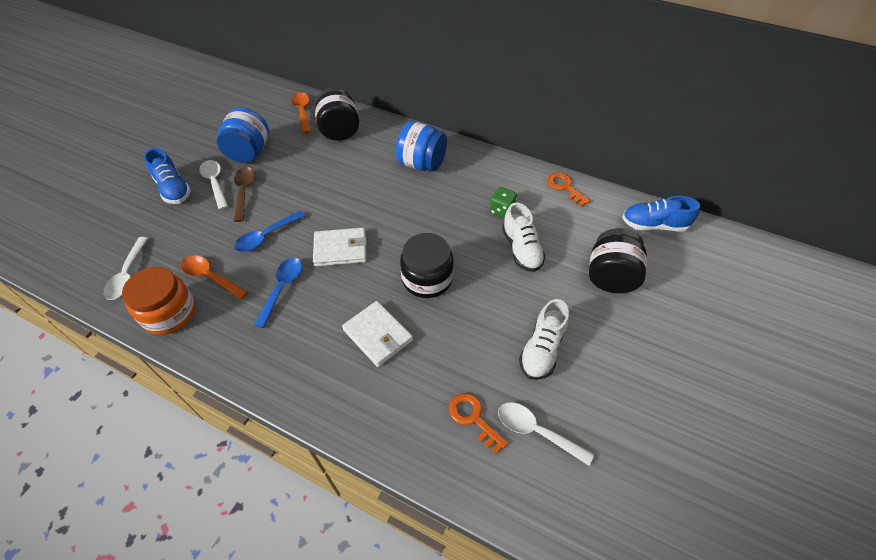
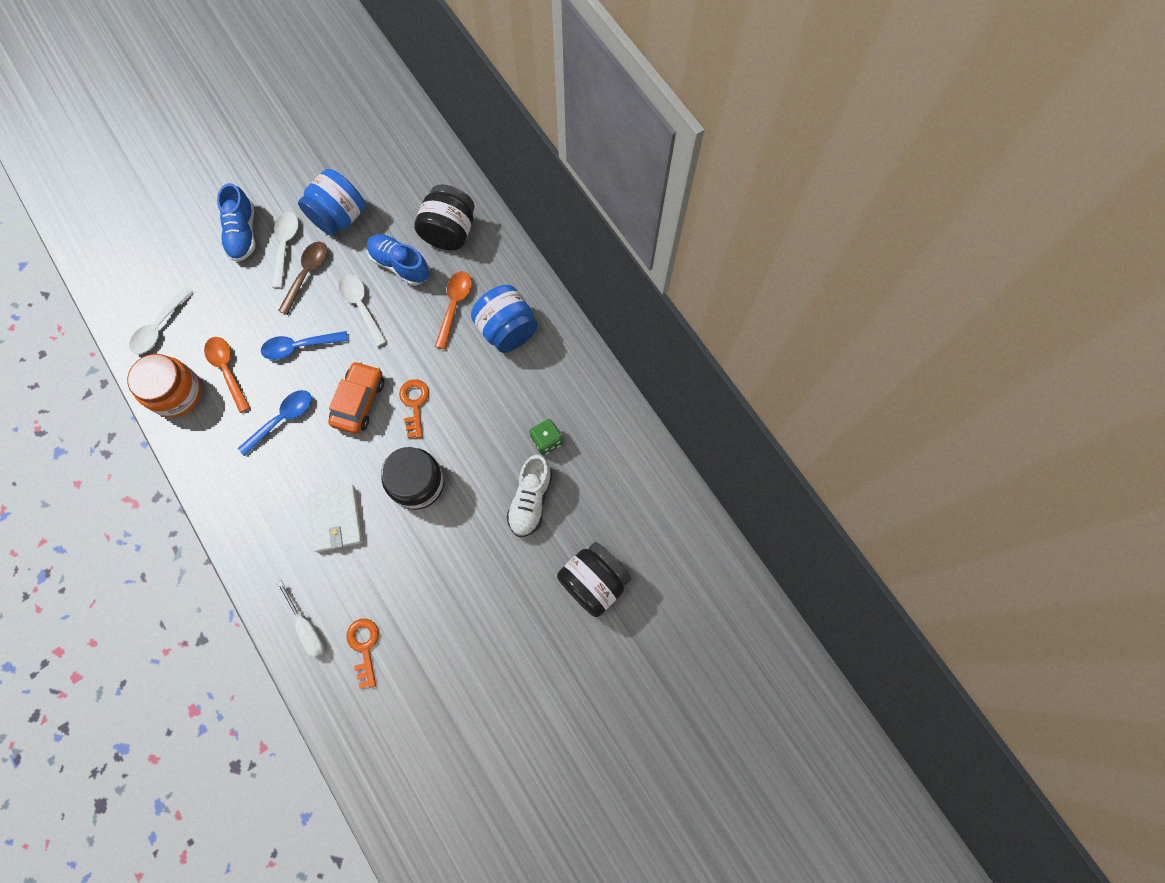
camera: 30 degrees right, 20 degrees up
orange spoon [291,92,311,134] -> orange spoon moved to [435,271,472,349]
white wallet [313,228,367,267] -> orange car [328,361,384,434]
white spoon [498,402,594,466] -> white spoon moved to [339,274,387,347]
white shoe [519,299,569,380] -> none
orange key [547,173,591,207] -> orange key moved to [399,379,429,438]
blue shoe [622,196,700,232] -> blue shoe moved to [367,234,429,286]
none -> white screwdriver [276,581,325,658]

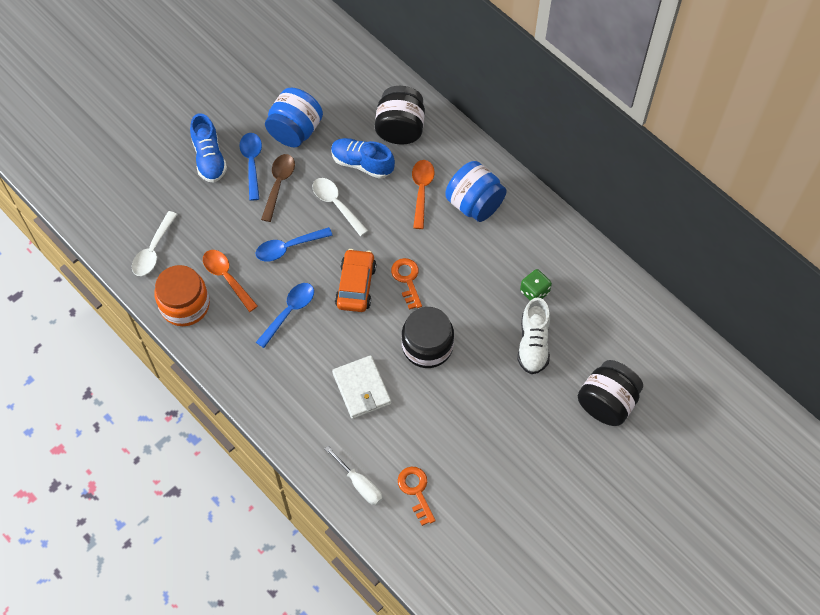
camera: 10 degrees left, 10 degrees down
white spoon [271,212,299,288] -> blue spoon [239,133,262,200]

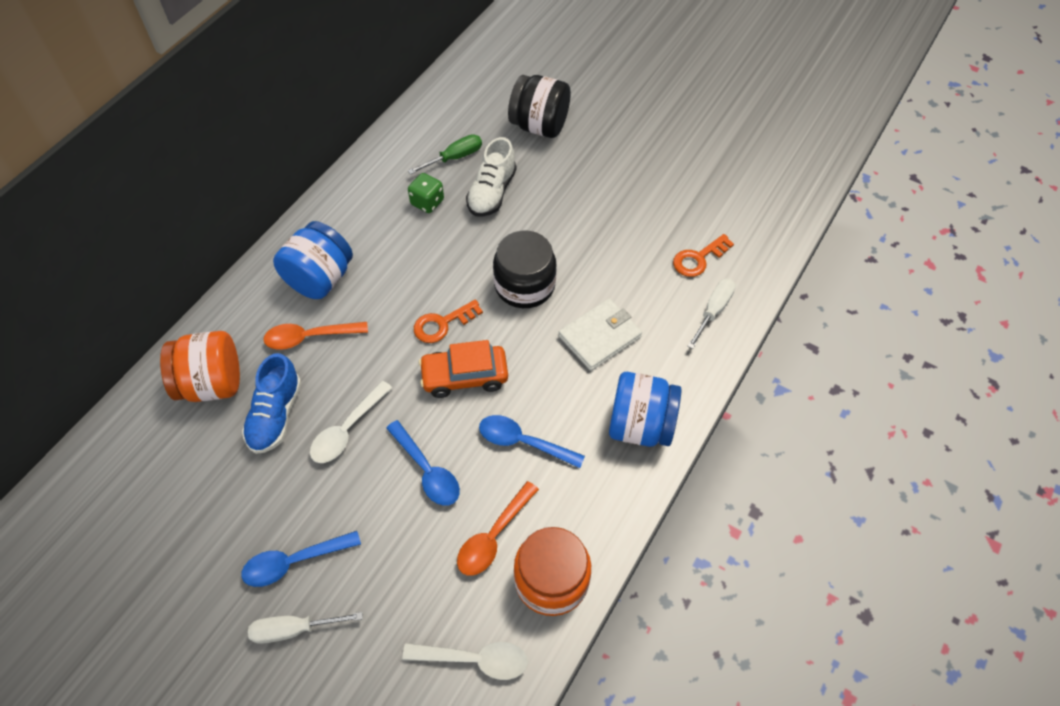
camera: 105 degrees left, 5 degrees down
blue shoe [190,113,227,183] -> white screwdriver [248,612,363,644]
brown spoon [261,154,295,222] -> none
blue jar [265,88,323,147] -> blue jar moved to [609,372,682,447]
black jar [375,86,425,145] -> orange jar [160,331,240,402]
white shoe [517,297,550,374] -> white shoe turned 120 degrees clockwise [466,137,516,217]
none -> green screwdriver [408,134,482,175]

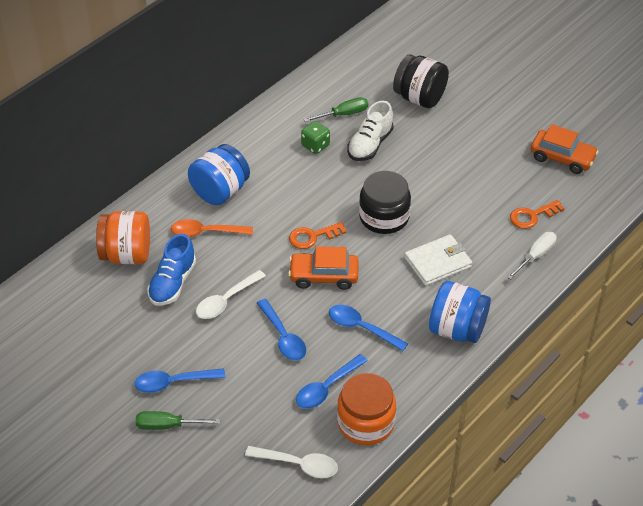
camera: 10 degrees right, 10 degrees down
white screwdriver [248,612,363,644] -> green screwdriver [136,411,220,430]
orange spoon [457,481,539,576] -> blue spoon [296,354,368,409]
none -> orange car [531,124,599,174]

